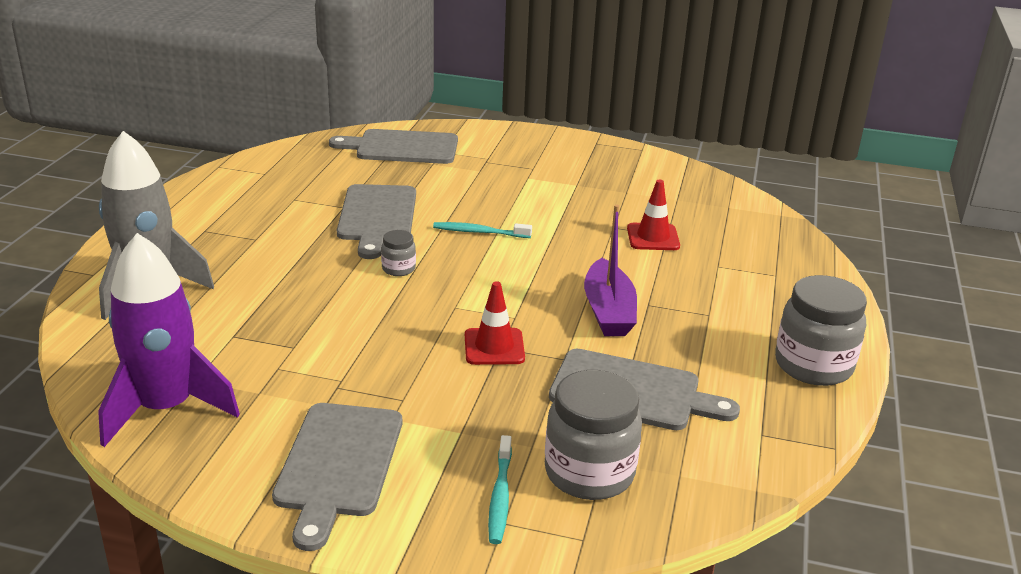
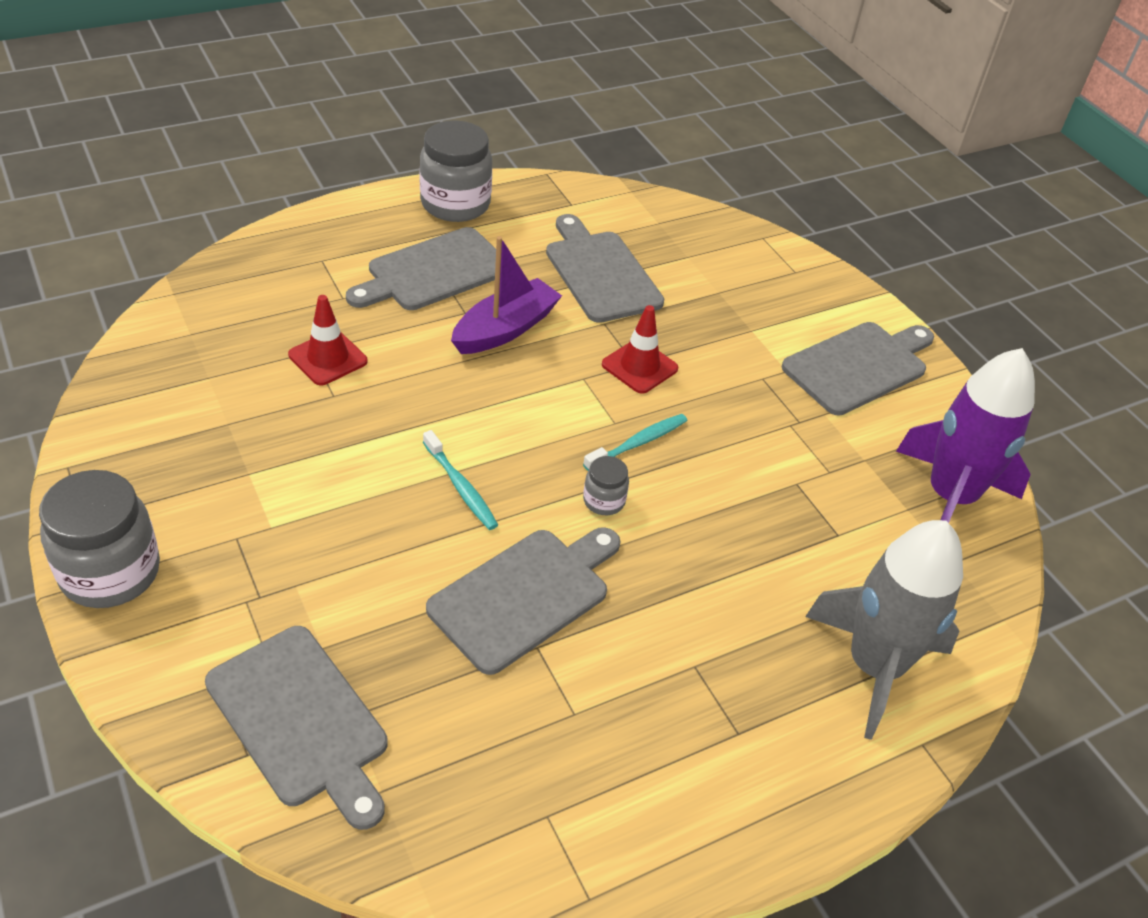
camera: 135 degrees left, 15 degrees up
turquoise toothbrush [488,435,512,544] -> turquoise toothbrush moved to [583,414,687,471]
grey jar [545,370,642,500] -> grey jar moved to [39,470,160,608]
none -> grey cutting board [346,227,496,310]

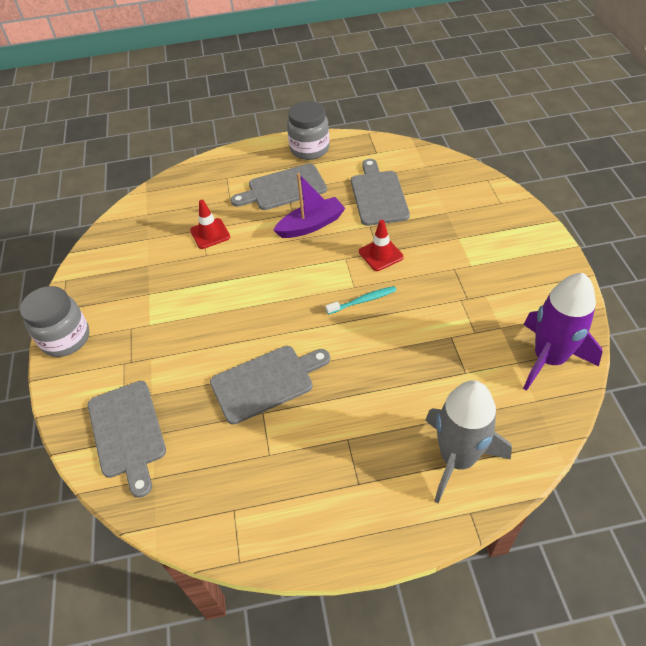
camera: 25 degrees right, 5 degrees up
turquoise toothbrush [423,430,498,530] -> none
grey jar [583,456,629,515] -> none
grey cutting board [782,322,934,415] -> none

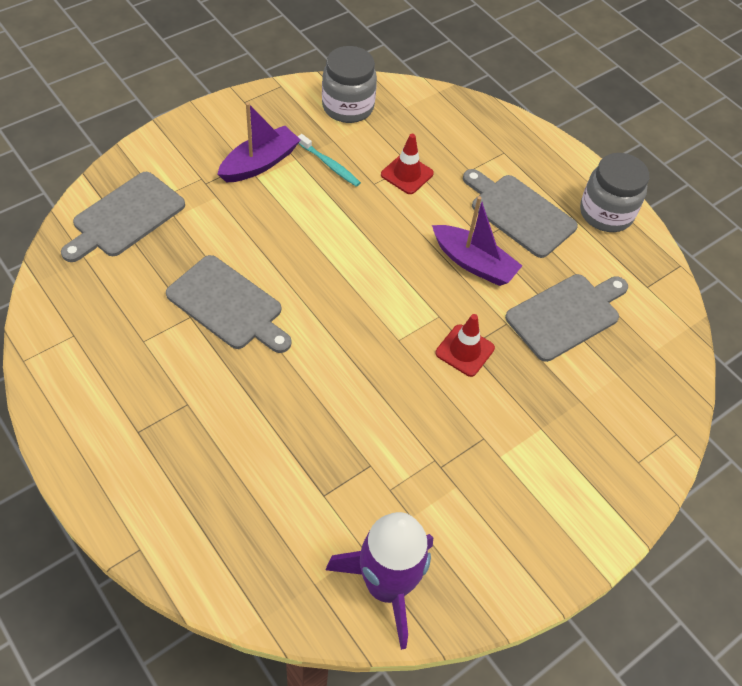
camera: 55 degrees right, 5 degrees up
grey jar [20,286,89,357] -> grey jar moved to [322,46,377,123]
turquoise toothbrush [325,286,397,315] -> turquoise toothbrush moved to [298,134,361,187]
grey rocket [425,381,512,504] -> none
none -> purple boat [217,102,301,182]

